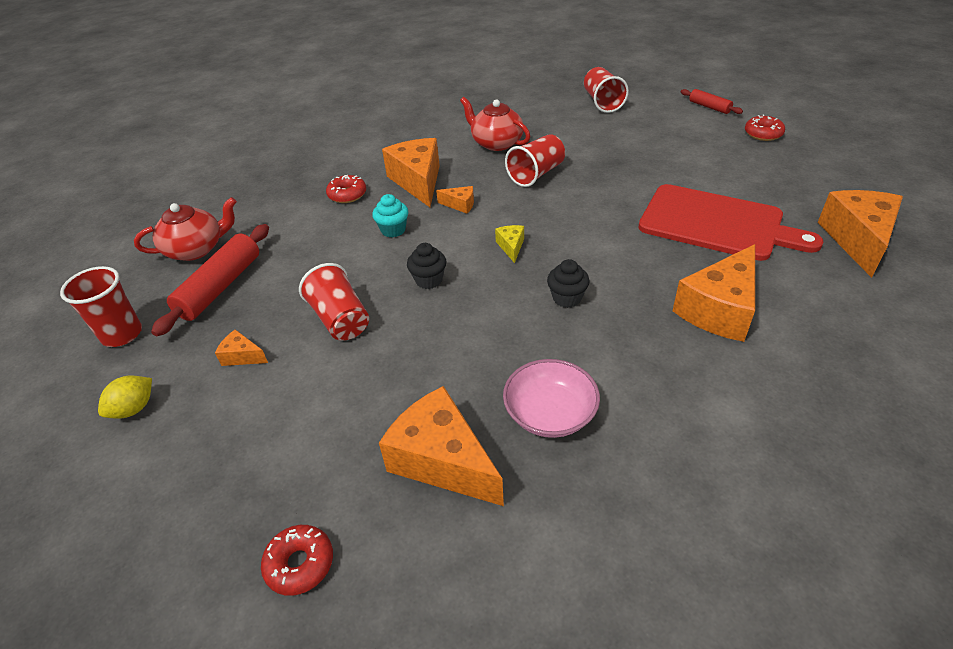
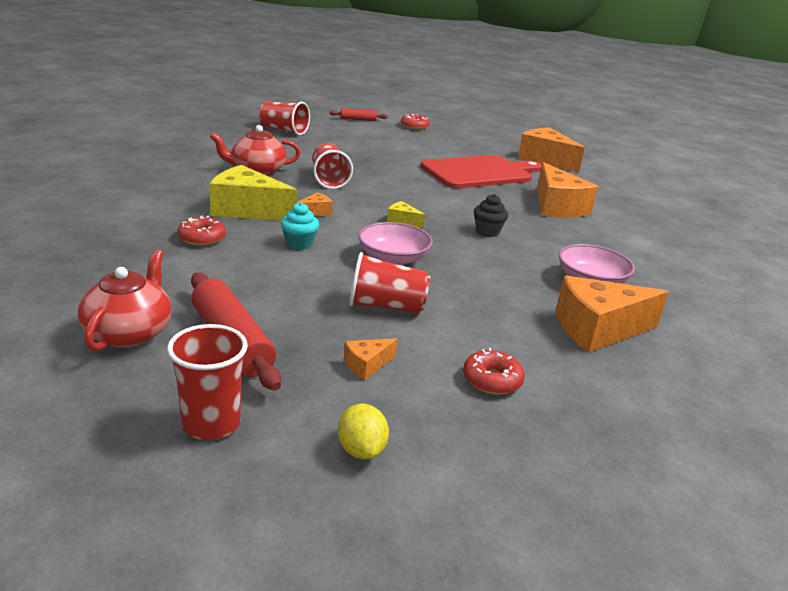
camera: 60 degrees left, 15 degrees down
red donut [261,525,333,596] -> red donut moved to [463,348,525,395]
orange cheese [382,138,440,207] -> yellow cheese [209,165,297,221]
black cupcake [407,243,446,289] -> pink bowl [358,222,433,265]

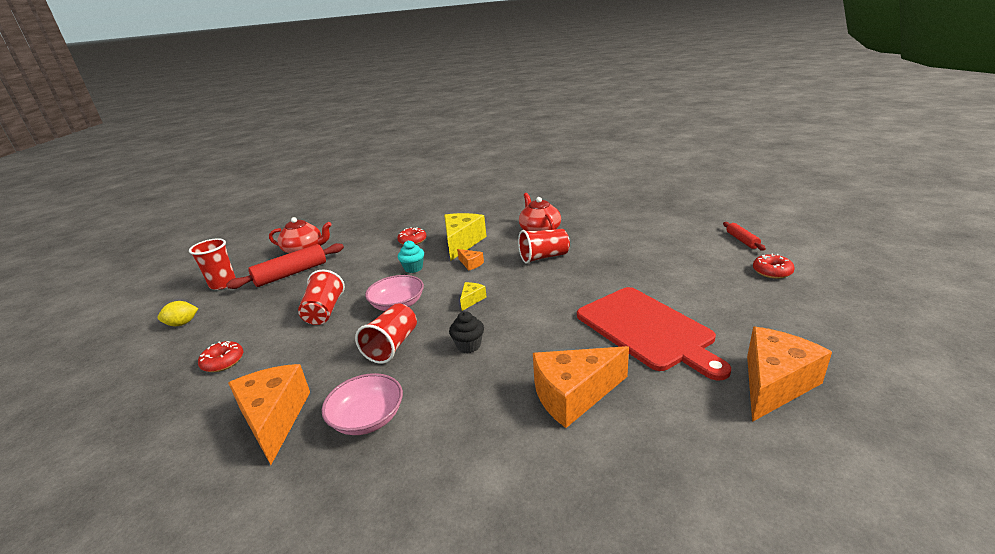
camera: 90 degrees right, 0 degrees up
red cup [259,101,310,135] -> red cup moved to [355,303,417,364]
orange cheese [344,338,398,380] -> none

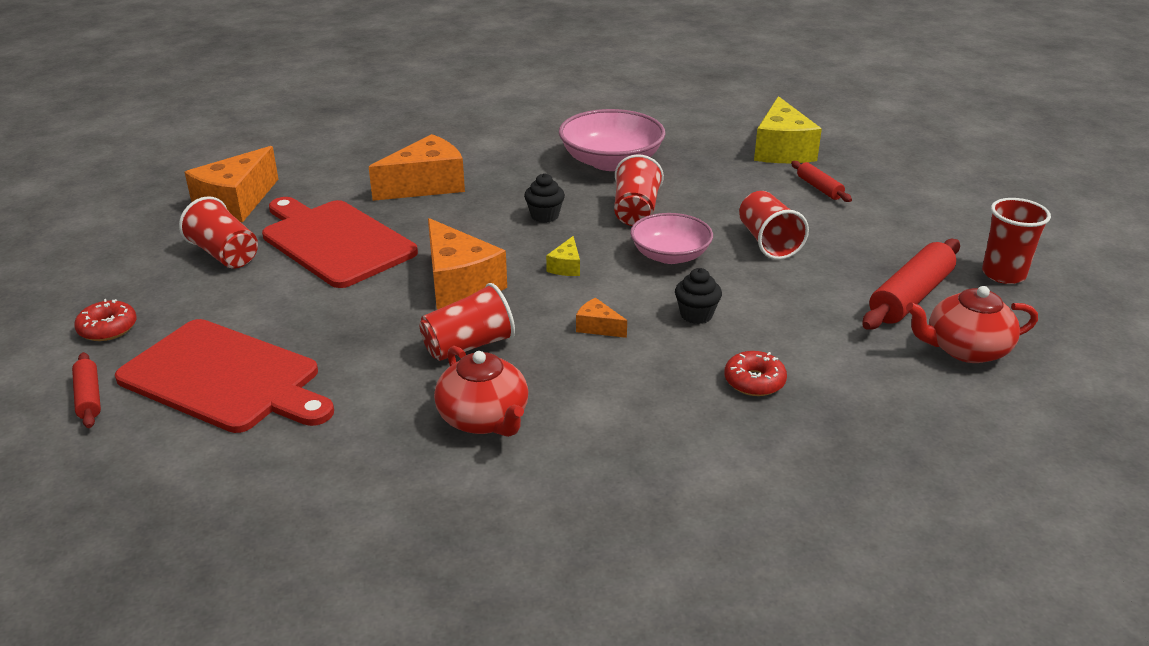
camera: 165 degrees right, 5 degrees up
yellow lemon [158,301,198,326] -> none
red donut [198,341,244,372] -> red rolling pin [791,161,852,202]
orange cheese [228,364,310,465] -> orange cheese moved to [428,218,507,309]
pink bowl [322,373,403,435] -> pink bowl [559,109,665,171], size x1.50
turquoise cupcake [398,240,424,273] -> black cupcake [675,268,722,324]
yellow cheese [444,213,487,261] -> yellow cheese moved to [754,96,822,163]
none -> red cutting board [115,319,334,433]
none -> red cup [179,196,258,268]

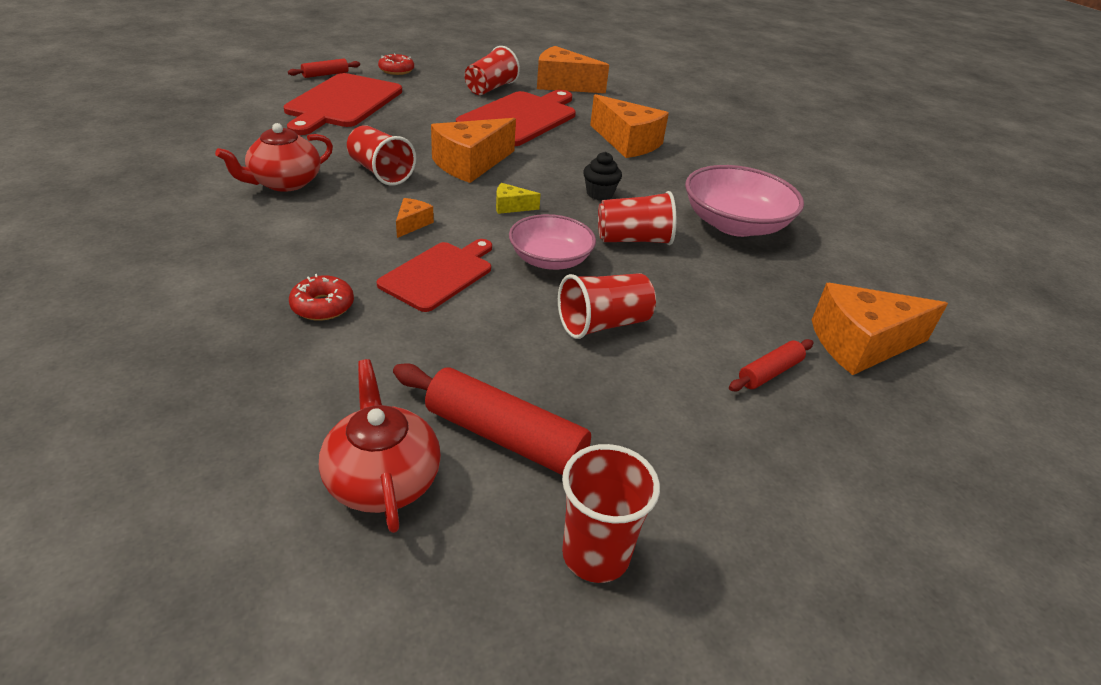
camera: 75 degrees right, 5 degrees up
black cupcake [675,268,722,324] -> red cutting board [377,239,492,312]
yellow cheese [754,96,822,163] -> orange cheese [812,283,948,375]

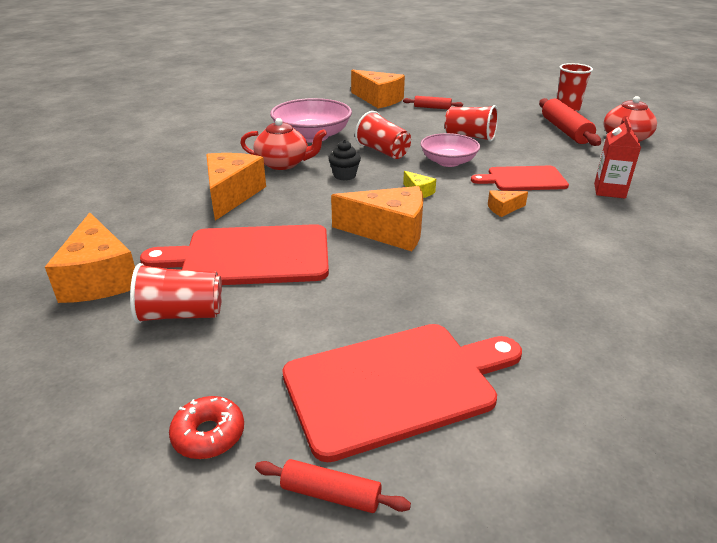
camera: 125 degrees left, 5 degrees down
red teapot [215,123,333,192] -> red teapot moved to [240,118,327,170]
red donut [289,274,354,321] -> red carton [594,117,641,199]
red cup [347,125,416,186] -> none

